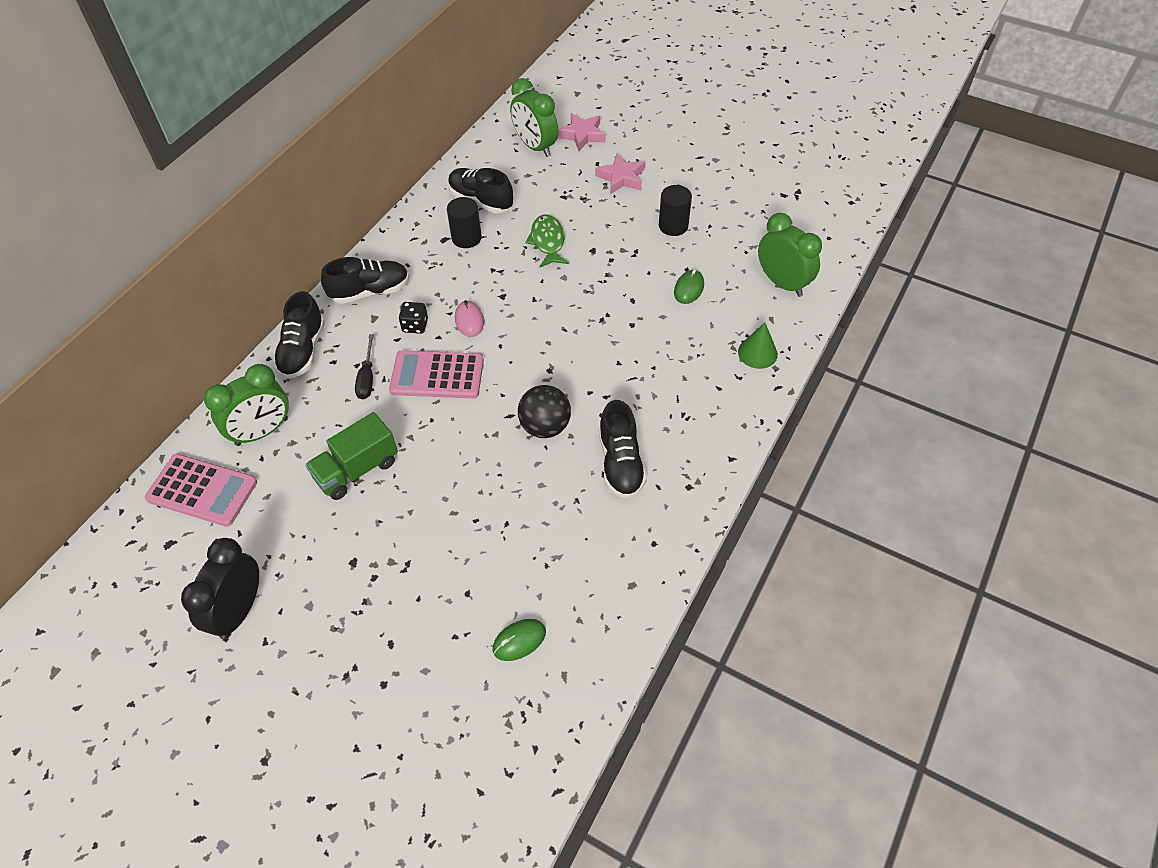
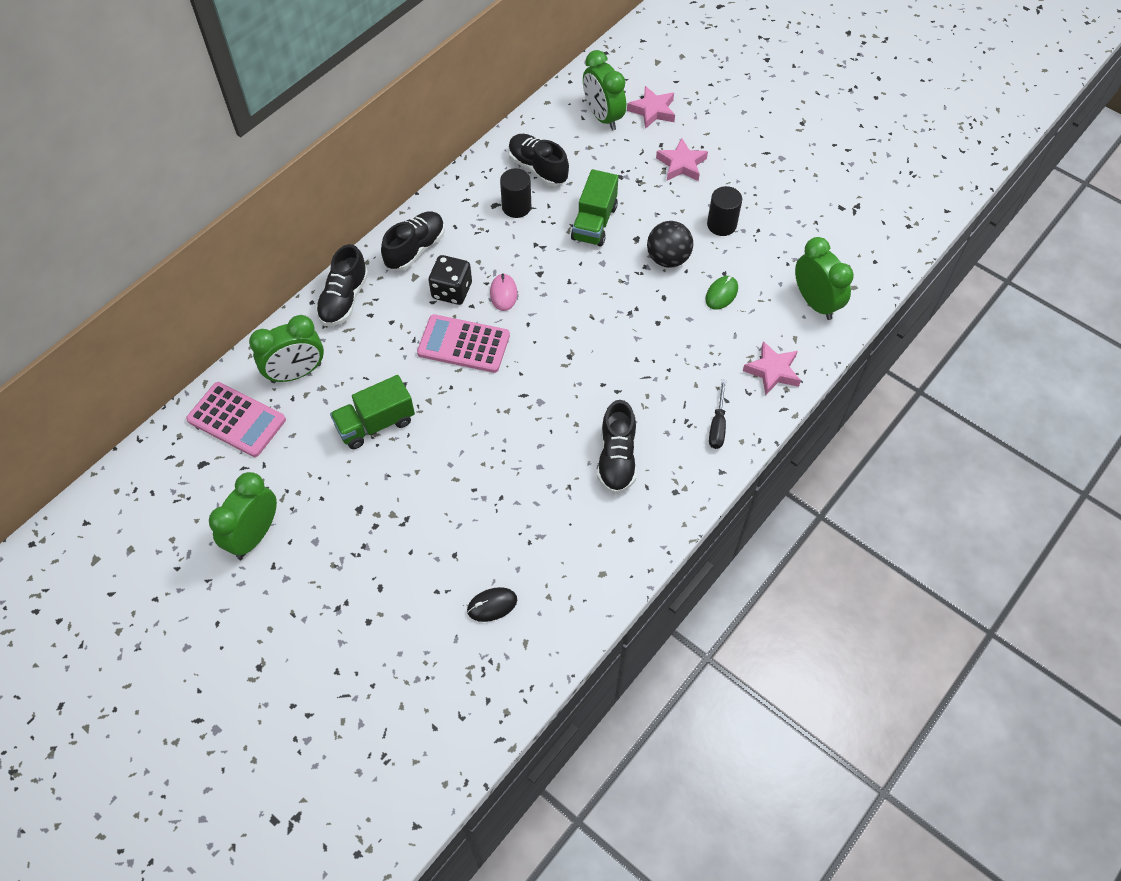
camera: 10 degrees right, 5 degrees up
black clock [181,538,259,640] -> green clock [209,472,277,558]
black shoe [321,257,409,304] -> black shoe turned 45 degrees counterclockwise [381,211,445,271]
black screwdriver [355,334,374,399] -> black screwdriver moved to [709,379,726,449]
black dice [399,302,428,334] -> black dice [429,255,472,305], size x1.53
green mouse [492,619,546,661] -> black mouse [467,587,517,622]
black ball [518,385,571,438] -> black ball moved to [647,221,693,268]
green fish [525,214,569,268] -> green truck [571,169,618,247]
green cone [738,323,778,369] -> pink star [743,341,801,395]

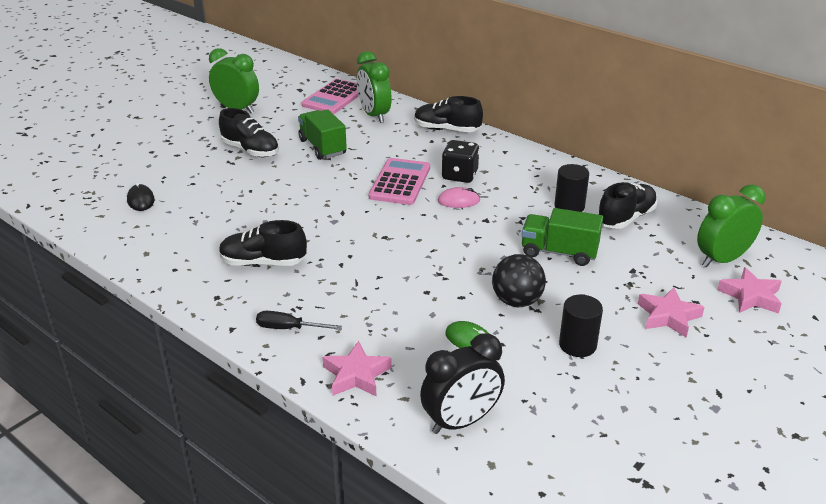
camera: 90 degrees right, 25 degrees down
black shoe [381,211,445,271] -> black shoe moved to [219,108,279,157]
green clock [795,237,854,320] -> black clock [420,333,505,434]

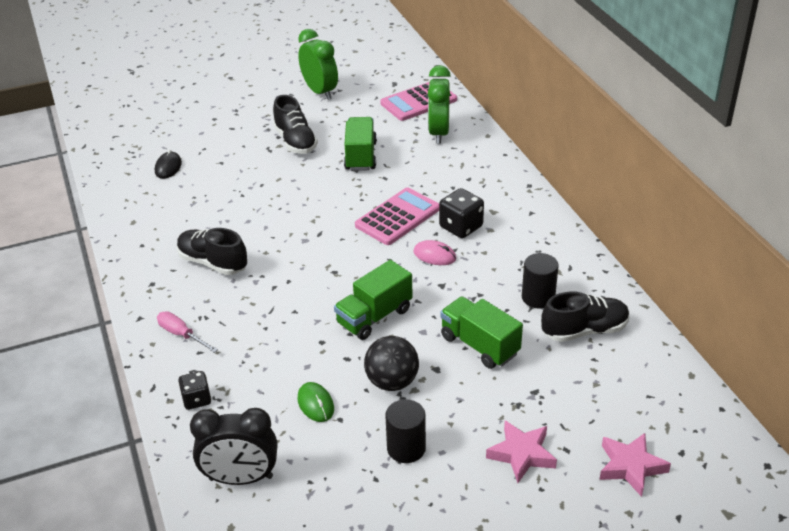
camera: 30 degrees right, 5 degrees up
black screwdriver [256,311,343,330] -> pink screwdriver [157,311,218,353]
pink star [322,341,392,397] -> black dice [178,371,211,410]
black shoe [415,96,483,132] -> none
green clock [697,185,765,267] -> none
none -> green truck [334,260,413,340]

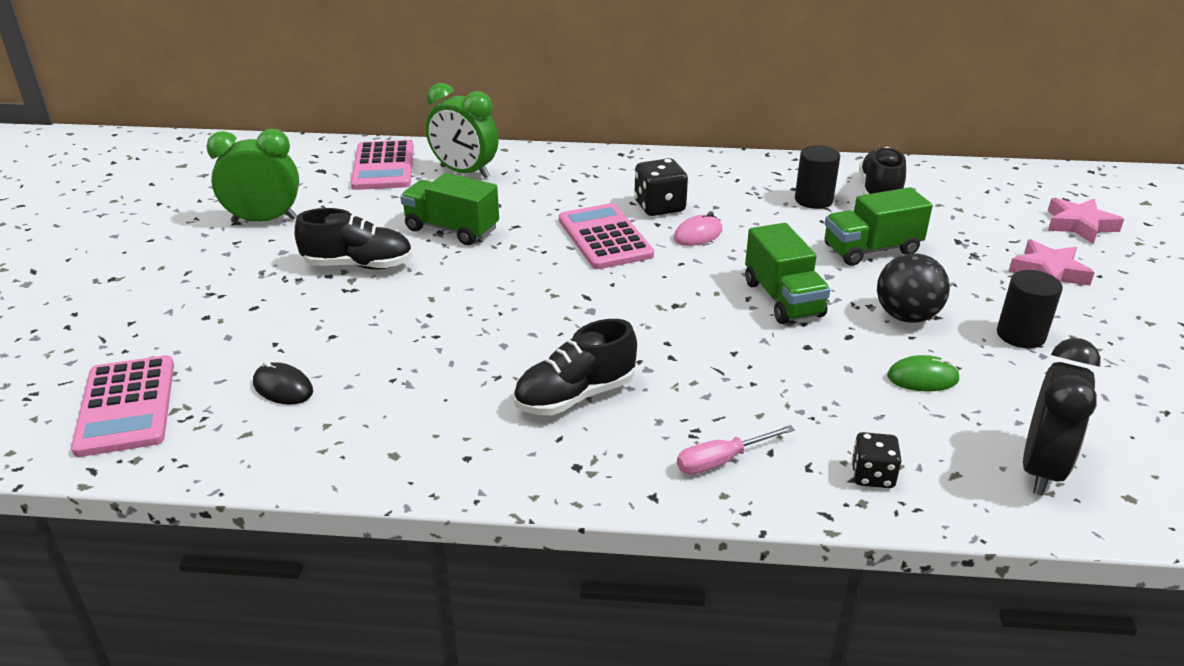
camera: 65 degrees left, 5 degrees down
none -> pink calculator [71,355,174,457]

